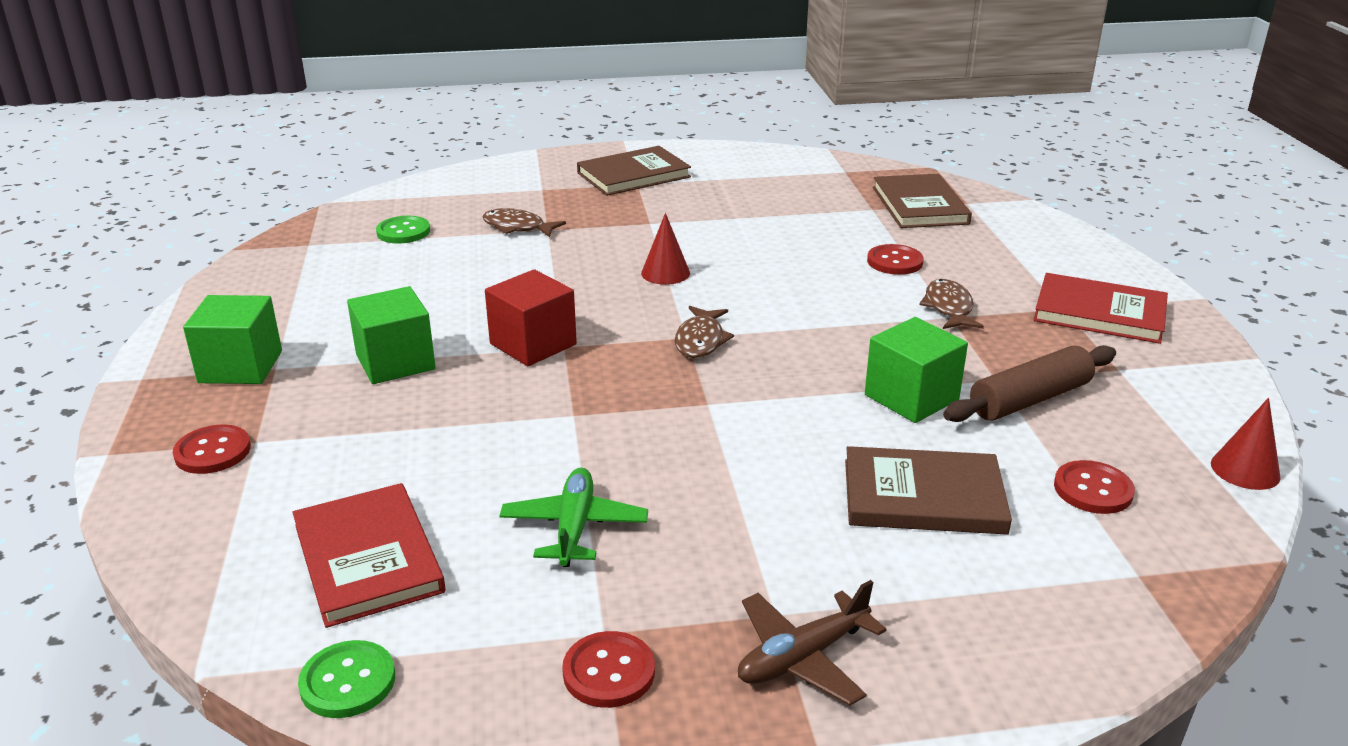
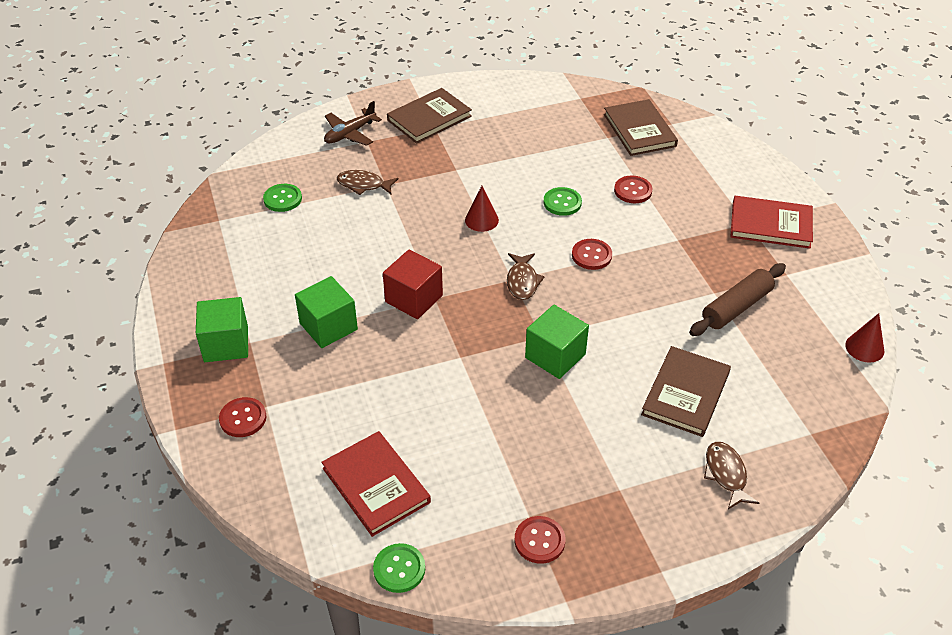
camera: 10 degrees left, 15 degrees up
green plane [499,468,648,567] -> none
brown plane [738,580,887,706] -> brown plane moved to [324,101,382,146]
brown book [845,446,1012,535] -> brown book turned 60 degrees counterclockwise [641,346,731,437]
green cube [865,317,968,423] -> green cube moved to [525,305,589,379]
brown fish [919,279,984,329] -> brown fish moved to [704,442,759,509]
red button [1054,460,1135,514] -> red button moved to [572,239,612,270]
none -> green button [544,187,582,216]

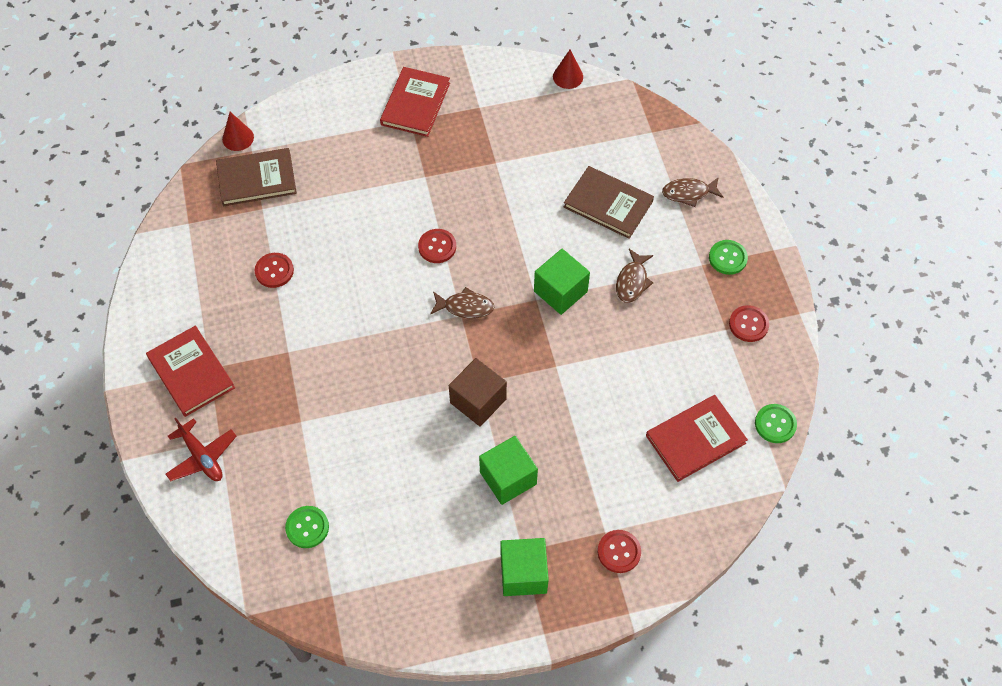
camera: 85 degrees left, 15 degrees up
brown plane [324,101,382,146] -> red plane [166,418,236,481]
brown fish [337,170,398,195] -> brown fish moved to [616,249,653,303]
red cube [383,249,443,319] -> brown cube [449,358,507,426]
brown book [387,88,472,144] -> red book [146,326,235,417]
red cone [465,186,499,232] -> red cone moved to [222,112,254,151]
green button [544,187,582,216] -> green button moved to [709,240,748,275]
red button [614,176,653,203] -> red button moved to [254,253,294,288]
brown rolling pin [689,263,786,336] -> none

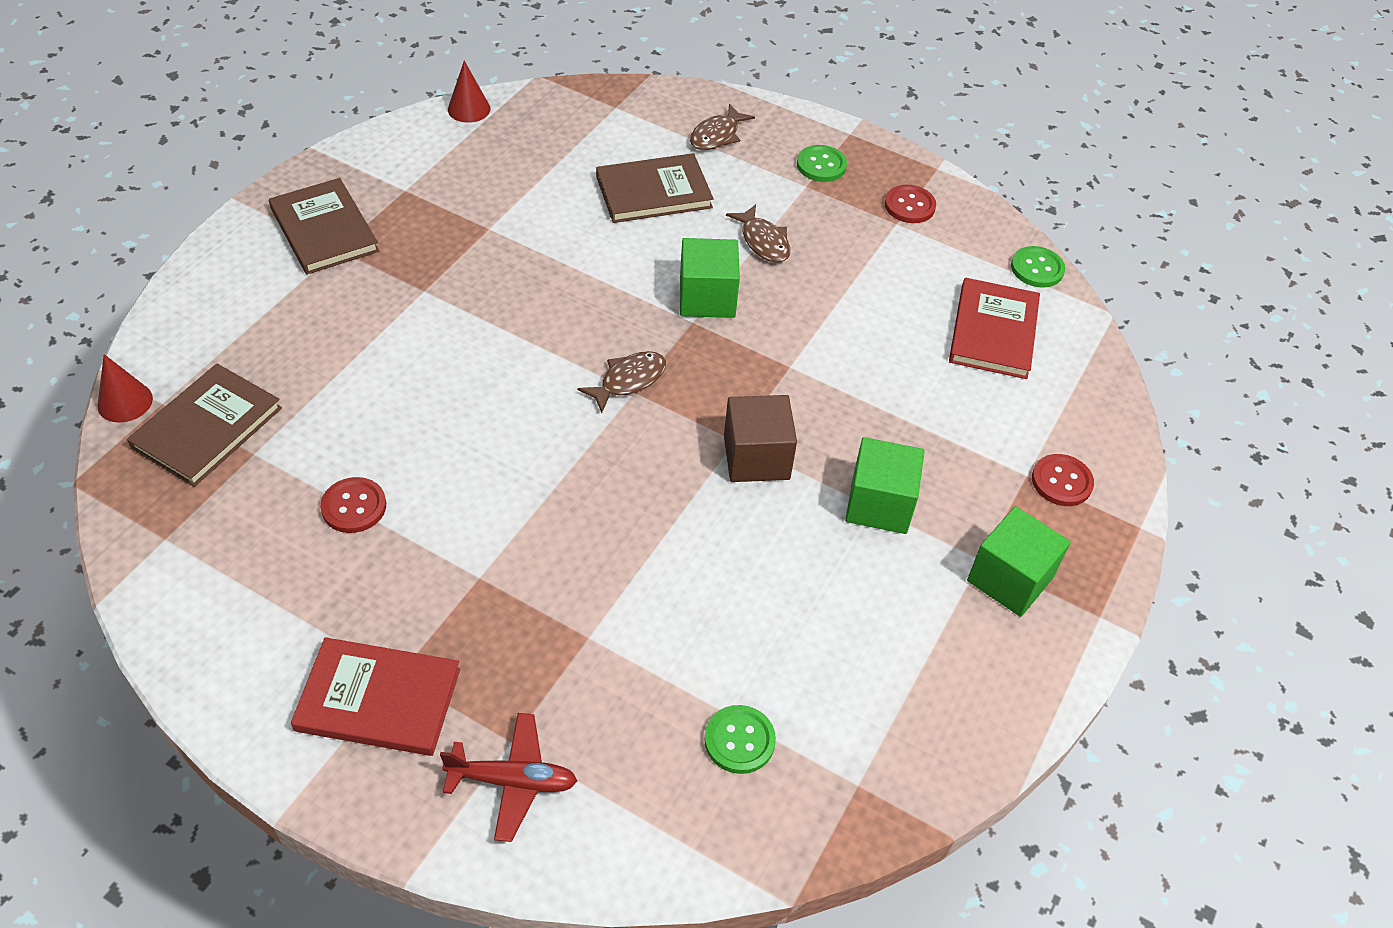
camera: 50 degrees left, 10 degrees down
red book [380,67,450,137] -> brown book [269,178,379,275]
red button [418,229,456,263] -> none

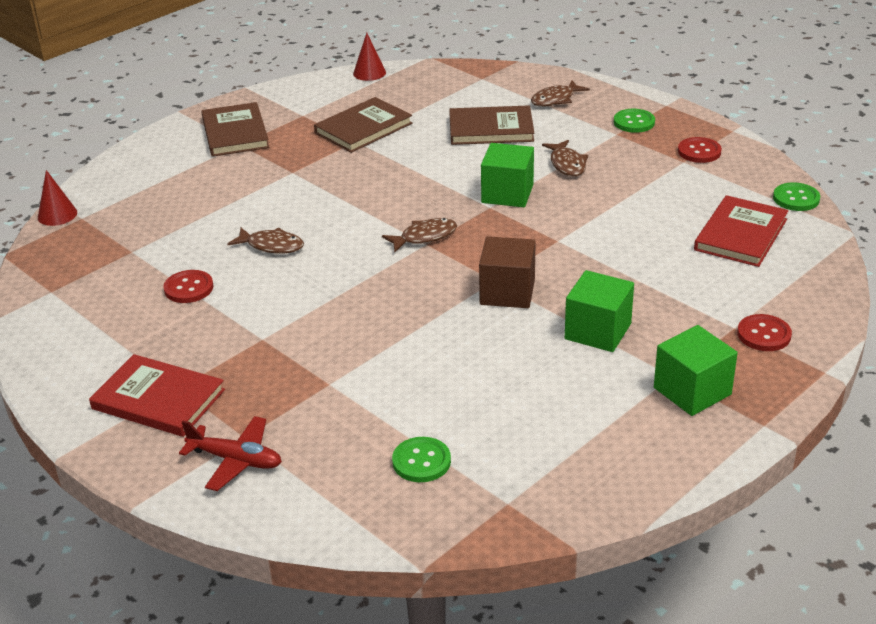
camera: 20 degrees right, 15 degrees down
brown book [127,364,282,487] -> brown book moved to [314,97,413,153]
none -> brown fish [227,227,304,254]

